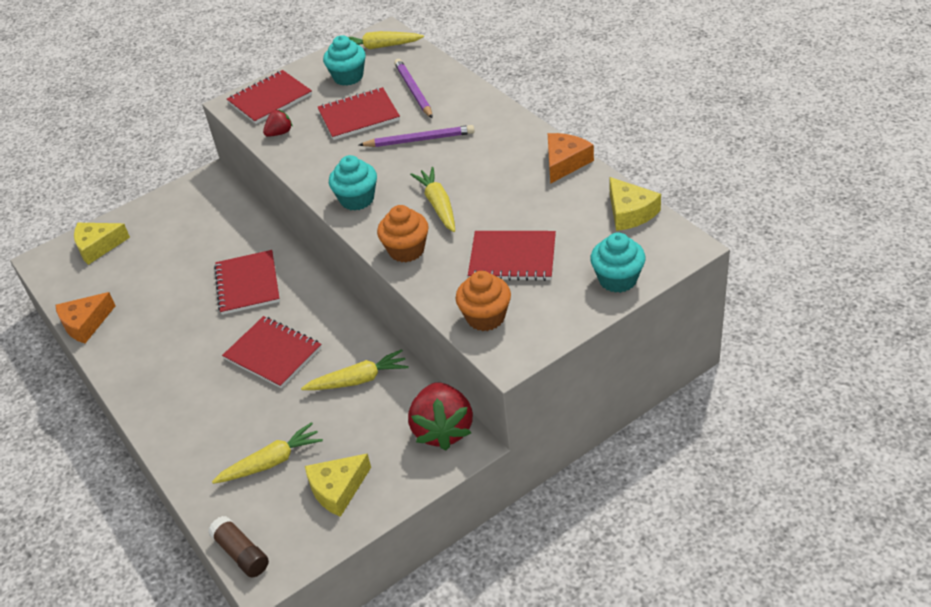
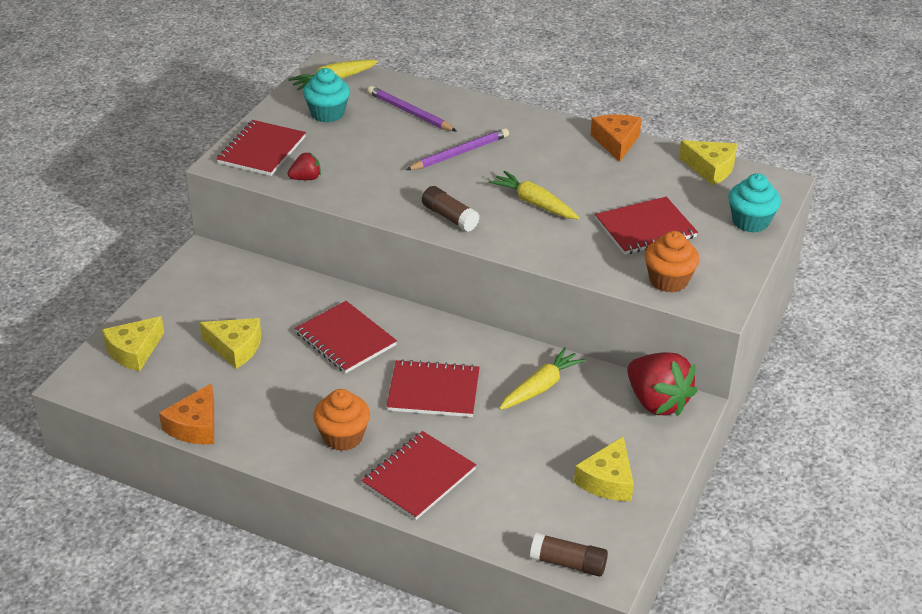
camera: 35 degrees left, 5 degrees down
yellow carrot [212,422,323,484] -> none
red strawberry [263,109,293,137] -> red strawberry turned 45 degrees clockwise [288,152,321,180]
red notebook [317,87,400,140] -> red notebook moved to [361,431,476,520]
turquoise cupcake [329,155,377,211] -> brown glue stick [422,186,480,232]
orange cupcake [377,205,429,262] -> orange cupcake moved to [313,389,370,451]
none -> yellow cheese [200,318,261,369]

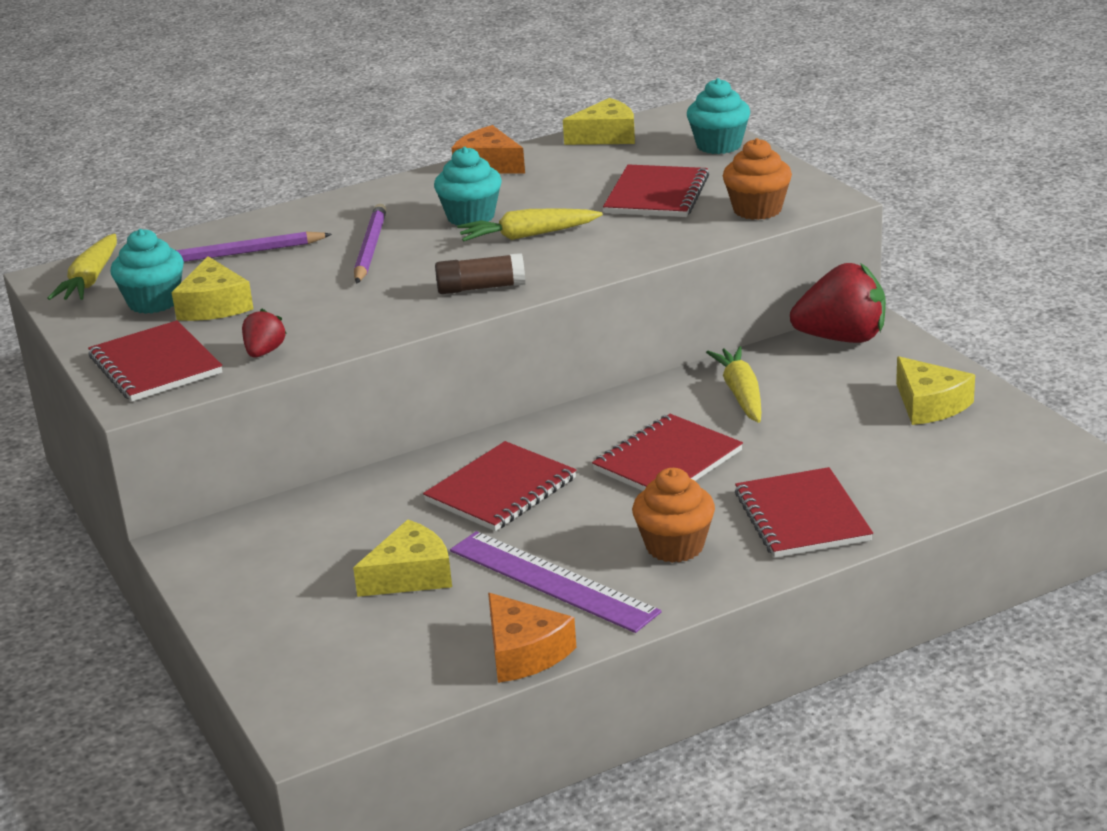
camera: 50 degrees left, 10 degrees down
yellow cheese [102,316,164,371] -> yellow cheese moved to [172,256,254,321]
red notebook [295,301,397,373] -> red notebook turned 45 degrees counterclockwise [423,441,576,531]
brown glue stick [530,533,608,577] -> none
none -> turquoise cupcake [434,147,502,225]
none -> purple ruler [450,531,661,633]

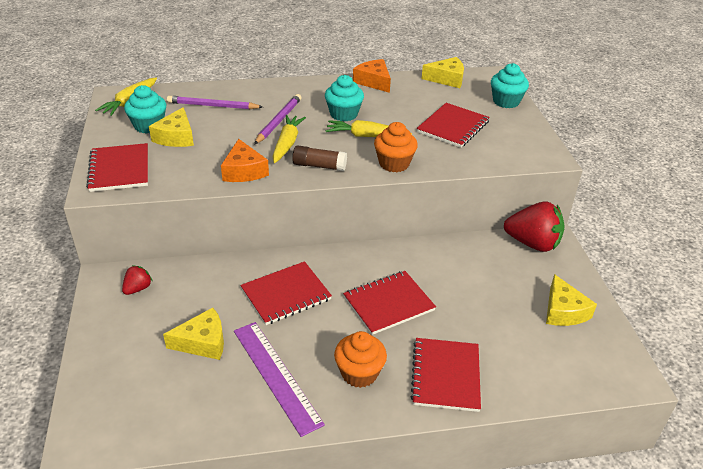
camera: 15 degrees right, 10 degrees up
red strawberry [242,308,287,357] -> red strawberry moved to [122,265,152,295]
orange cheese [488,593,577,683] -> orange cheese moved to [221,139,269,182]
yellow carrot [706,346,761,423] -> yellow carrot moved to [272,115,306,163]
orange cupcake [723,138,792,220] -> orange cupcake moved to [374,122,418,172]

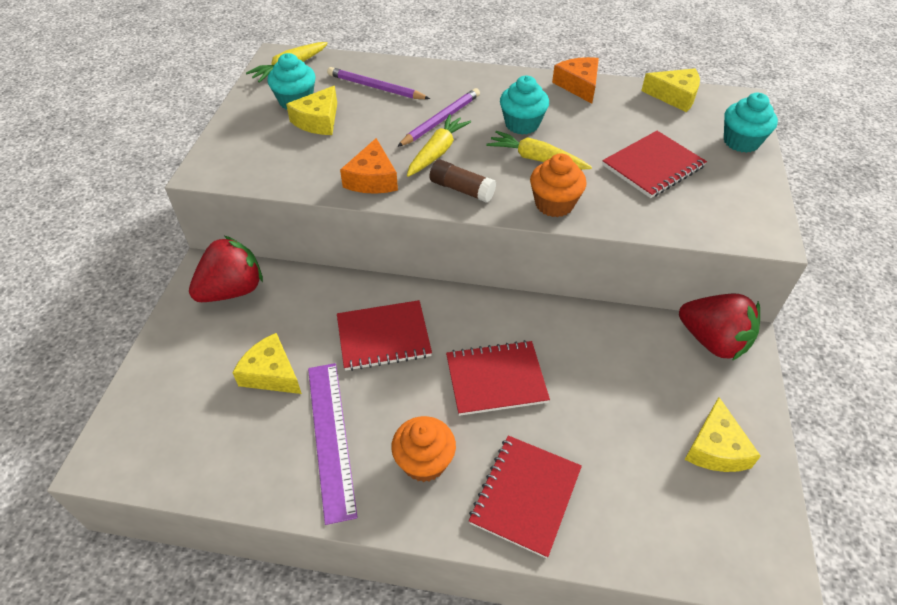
camera: 20 degrees right, 10 degrees up
red notebook [86,143,148,192] -> none
red strawberry [122,265,152,295] -> red strawberry [189,236,263,302], size x2.05
yellow cheese [163,308,224,360] -> yellow cheese turned 150 degrees counterclockwise [232,333,302,394]

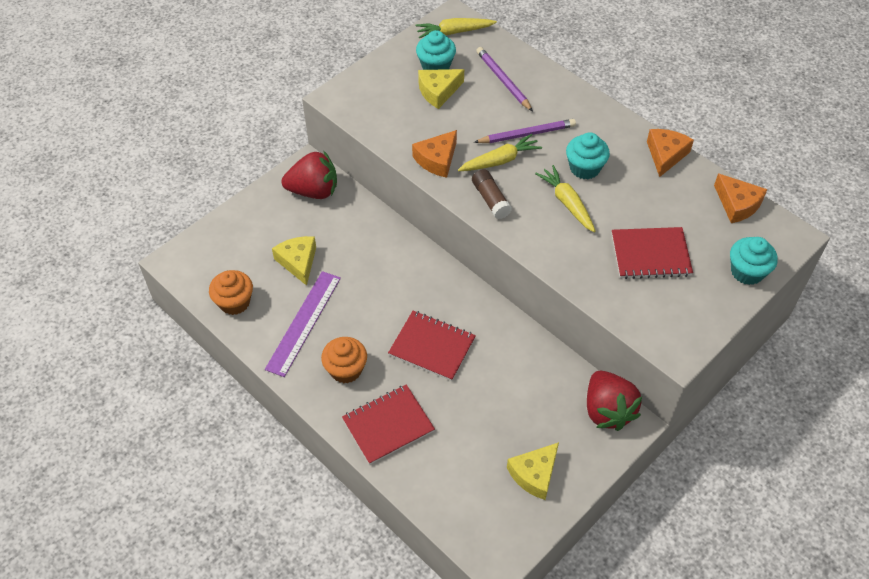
camera: 35 degrees right, 5 degrees up
red notebook [337,300,432,371] -> none
orange cupcake [530,153,586,217] -> orange cupcake moved to [209,270,253,315]
yellow cheese [641,68,700,112] -> orange cheese [714,173,767,223]

